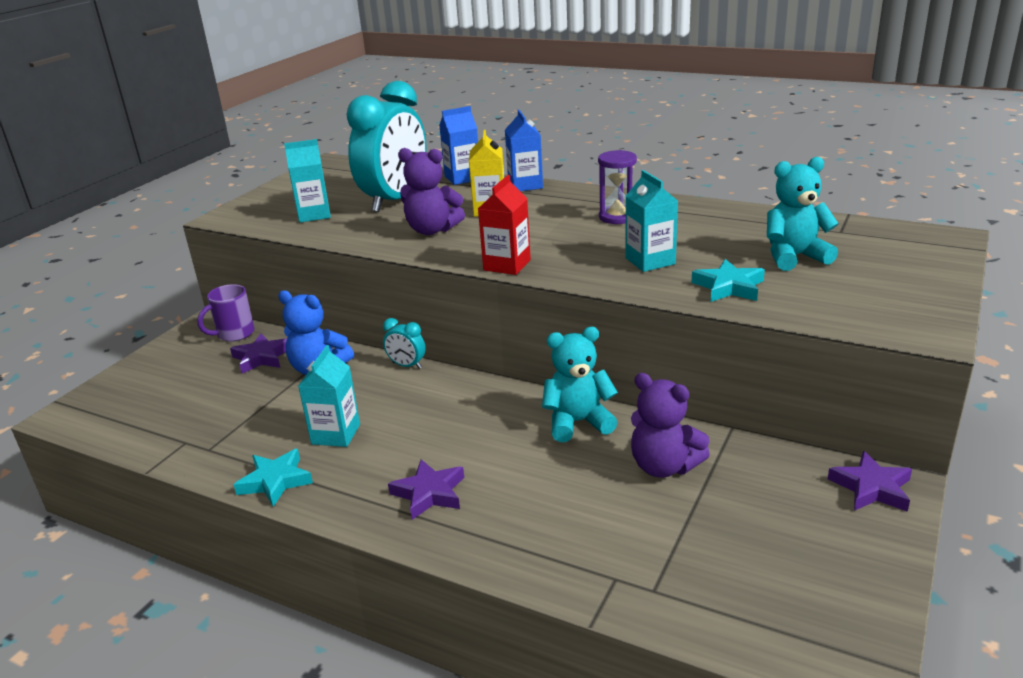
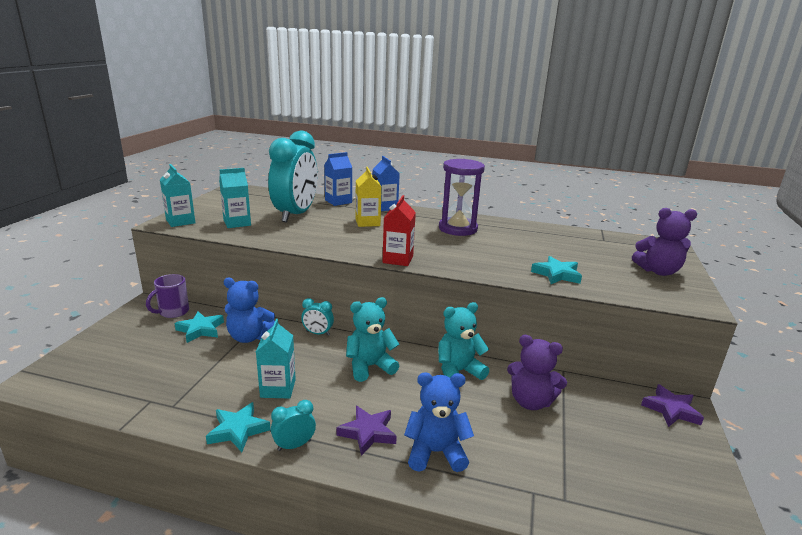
camera: 15 degrees left, 5 degrees down
purple star [230,333,287,374] -> turquoise star [175,312,224,343]
purple teddy bear [398,148,465,235] -> purple teddy bear moved to [632,208,697,276]
purple hourglass [598,150,637,224] -> purple hourglass [439,159,485,236], size x1.55
turquoise carton [625,170,678,272] -> turquoise carton moved to [160,164,195,227]
turquoise teddy bear [767,157,839,271] -> turquoise teddy bear moved to [346,297,399,382]
none -> turquoise clock [271,400,316,451]
none -> blue teddy bear [404,373,474,472]

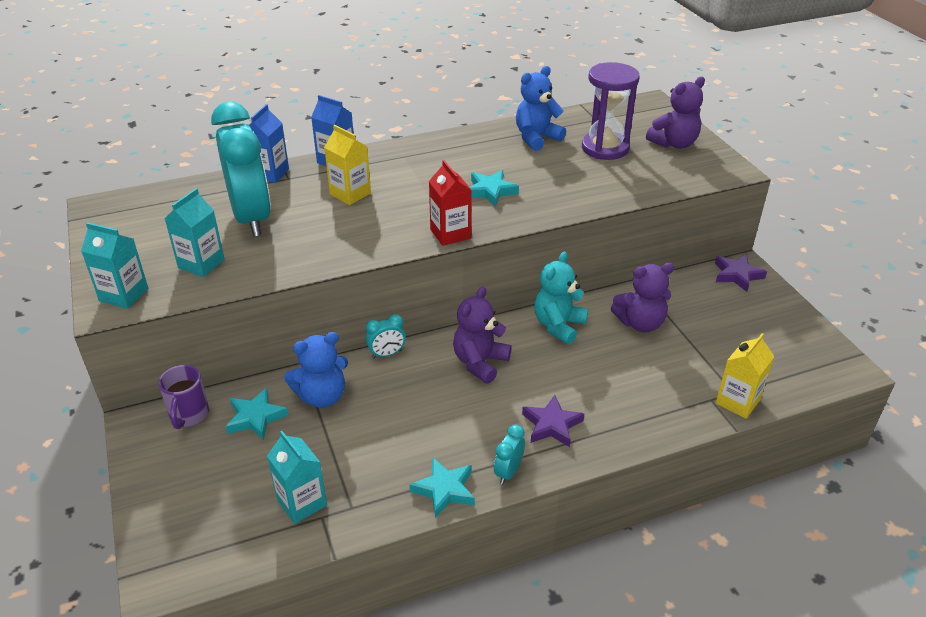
camera: 35 degrees left, 15 degrees up
turquoise carton [256,319,296,398] -> turquoise carton moved to [267,431,327,524]
turquoise teddy bear [346,297,399,382] -> purple teddy bear [453,286,512,384]
blue teddy bear [404,373,474,472] -> blue teddy bear moved to [516,66,566,151]
purple hourglass [439,159,485,236] -> purple hourglass moved to [582,62,640,160]
turquoise star [531,256,582,284] -> turquoise star moved to [470,170,519,207]
none -> yellow carton [716,333,774,419]

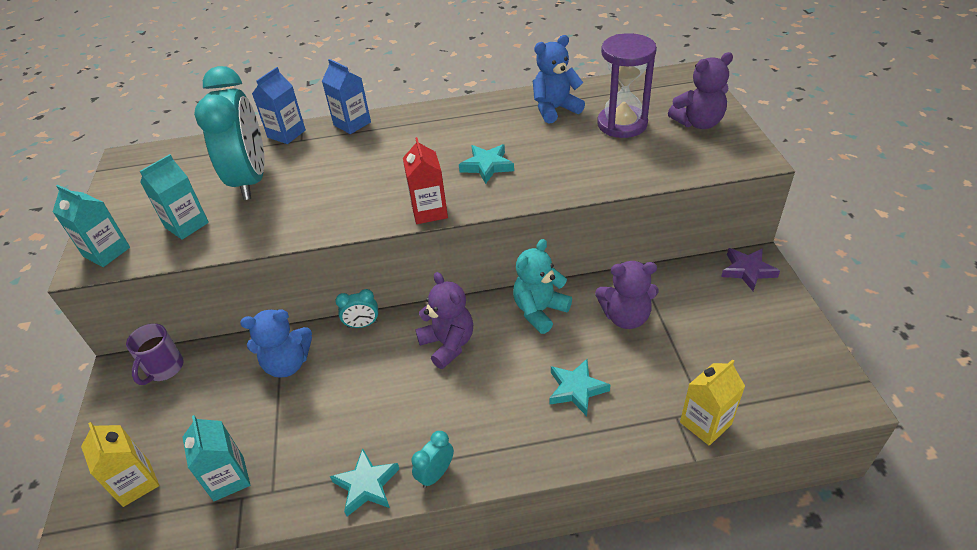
camera: 15 degrees right, 5 degrees up
turquoise star [225,388,289,440] -> turquoise star moved to [549,359,610,416]
yellow carton [324,125,371,205] -> yellow carton moved to [81,422,159,507]
purple teddy bear [453,286,512,384] -> purple teddy bear turned 105 degrees clockwise [415,272,473,369]
purple star [522,395,584,447] -> none

